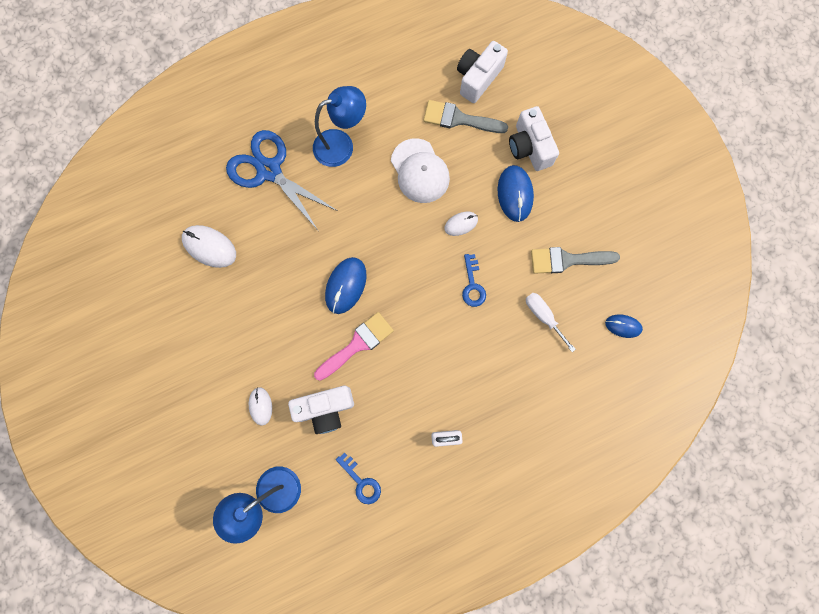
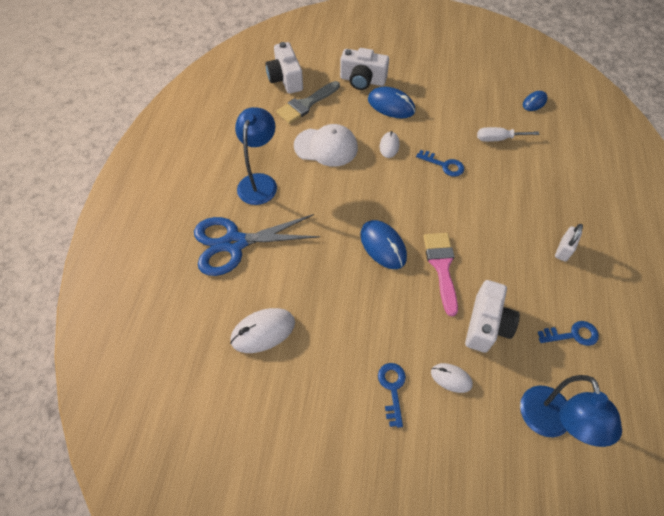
camera: 55 degrees left, 20 degrees down
grey brush [531,247,620,274] -> none
none -> blue key [378,363,406,428]

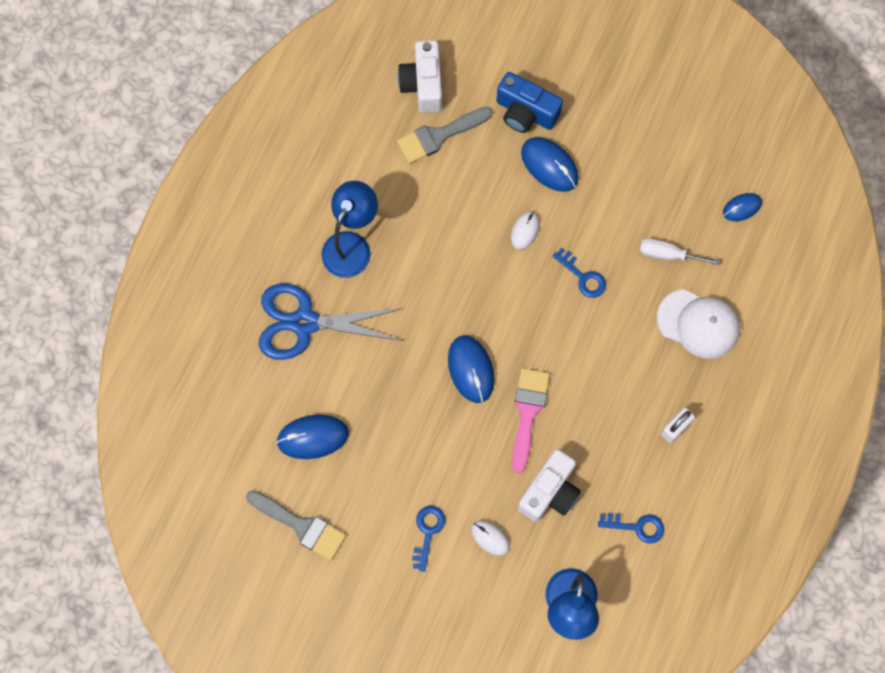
camera: 15 degrees right, 15 degrees up
white mouse [230,308,295,353] -> blue mouse [276,415,349,459]
white cap [294,124,358,167] -> white cap moved to [657,289,740,359]
white camera [340,48,389,90] -> blue camera [496,72,563,133]
none -> grey brush [246,491,346,561]

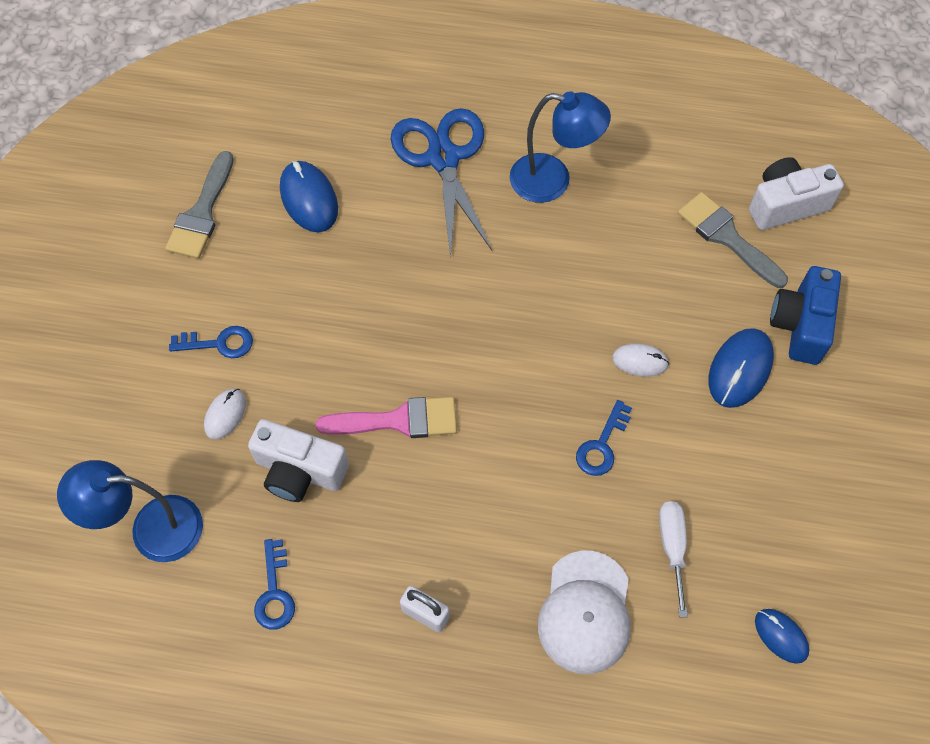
camera: 75 degrees right, 10 degrees down
blue mouse [448,335,495,403] -> none

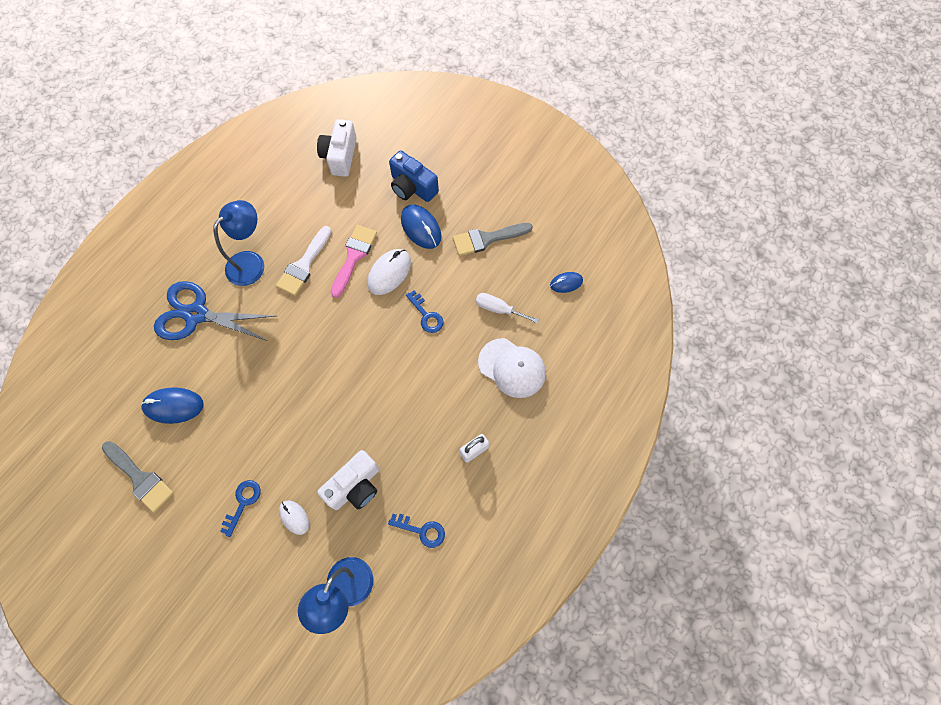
camera: 65 degrees left, 5 degrees up
pink brush [316,397,457,438] -> pink brush moved to [330,225,377,298]
white mouse [612,343,669,377] -> white mouse [368,249,411,295], size x1.65
grey brush [678,192,788,288] -> grey brush moved to [453,223,533,256]
none -> white brush [276,226,332,296]

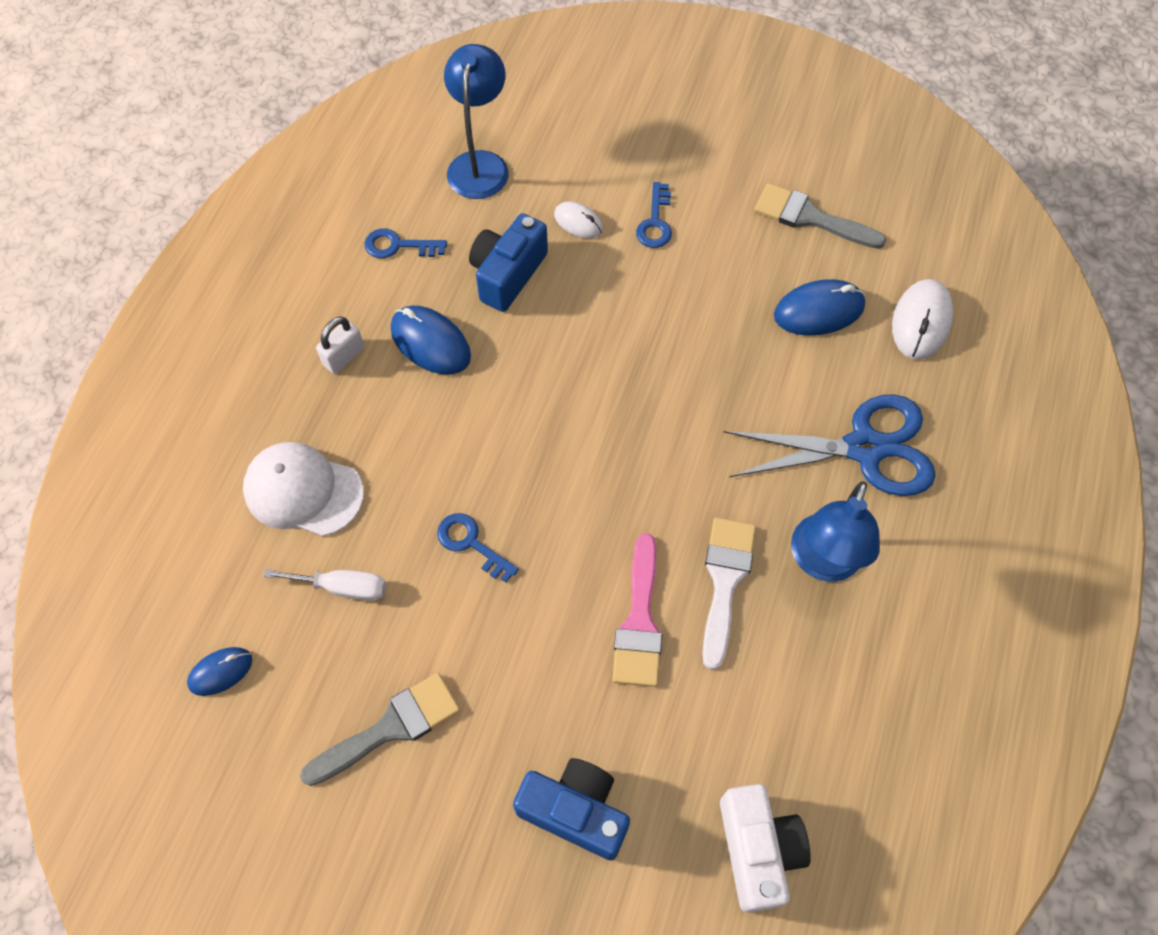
camera: 165 degrees right, 5 degrees down
white camera [317,450,379,510] -> blue camera [469,213,548,312]
white mouse [368,249,411,295] -> white mouse moved to [892,279,953,360]
blue mouse [401,205,441,249] -> blue mouse moved to [391,306,471,375]

